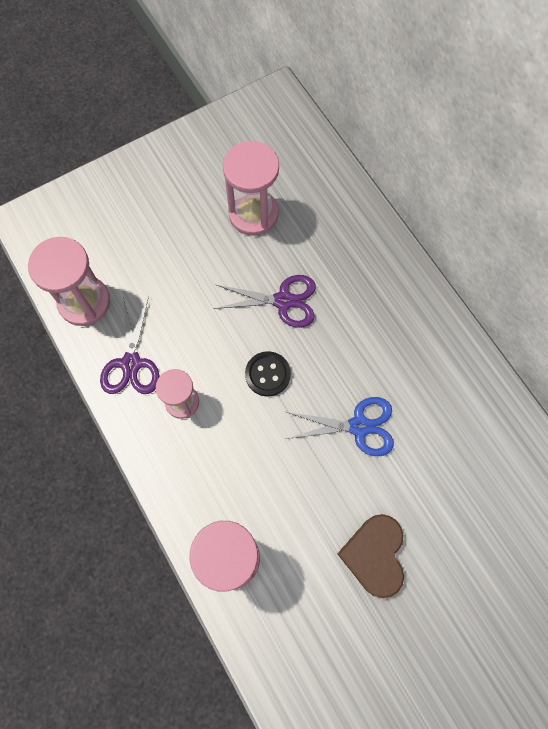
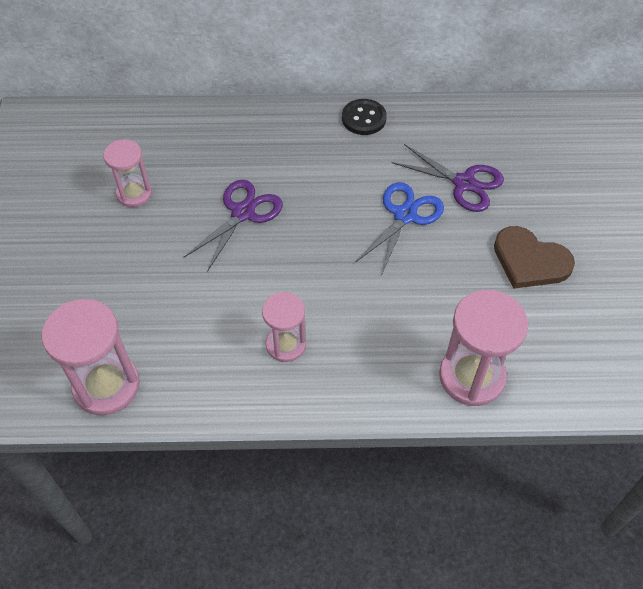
camera: 60 degrees left, 15 degrees down
purple scissors [100,297,160,394] -> purple scissors moved to [392,144,504,212]
pink hourglass [223,141,279,236] -> pink hourglass [104,139,152,207], size x0.62
black button [245,351,291,397] -> black button moved to [342,99,387,135]

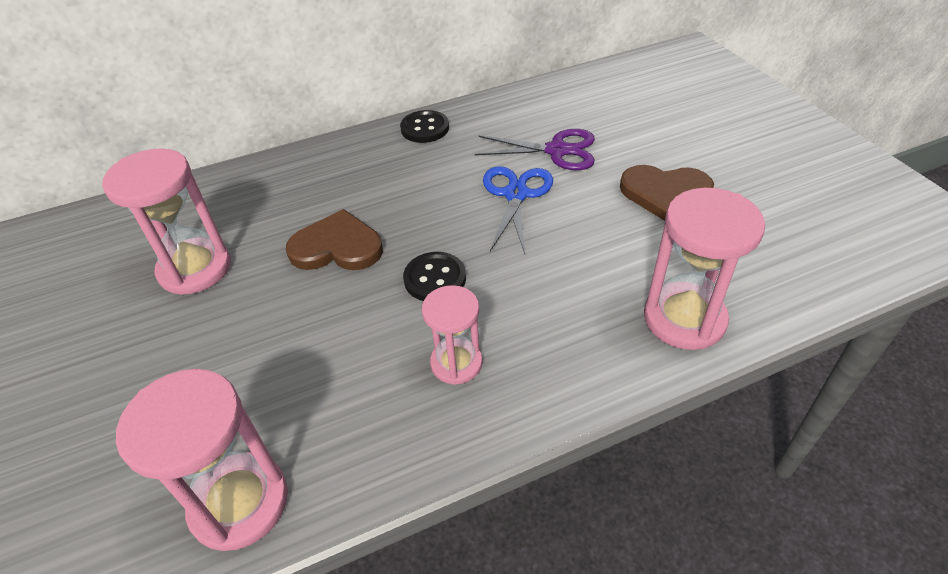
camera: 20 degrees left, 10 degrees down
pink hourglass [104,139,152,207] -> pink hourglass [102,148,231,295], size x1.60
purple scissors [184,180,283,272] -> brown heart [286,209,383,270]
none -> black button [403,252,466,301]

